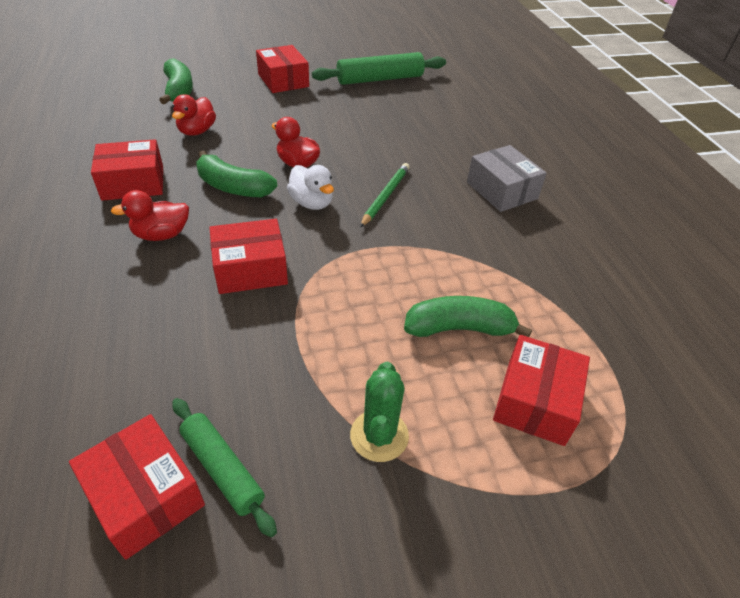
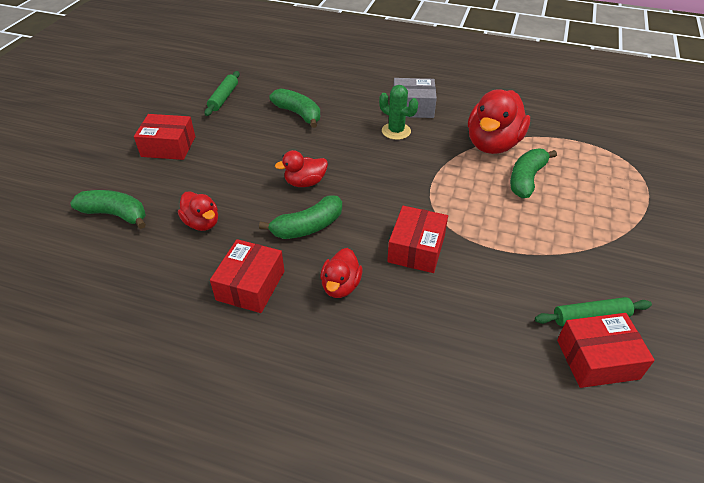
camera: 55 degrees left, 0 degrees up
white duck [287,165,334,210] -> none
green rolling pin [312,52,446,85] -> green rolling pin [204,71,240,116], size x0.63
green cactus [350,362,409,462] -> green cactus moved to [379,85,418,140]
green pencil [360,163,410,227] -> none
red box [493,335,590,446] -> none
none -> green banana [269,88,320,128]
none -> red duck [468,89,530,154]

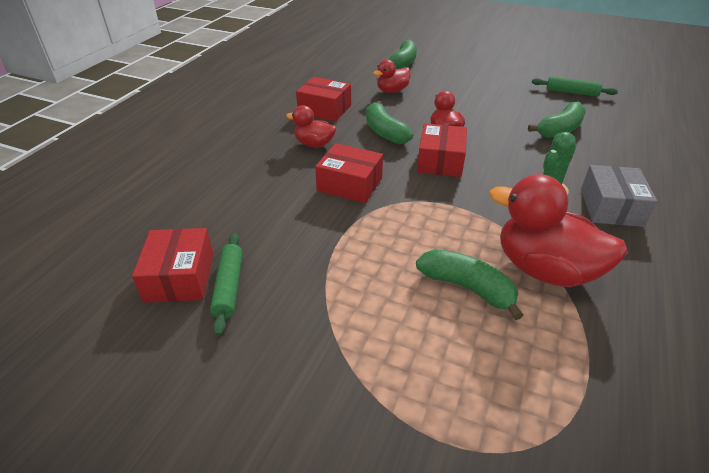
camera: 95 degrees right, 5 degrees down
red box [134,114,195,160] -> red box moved to [417,123,467,177]

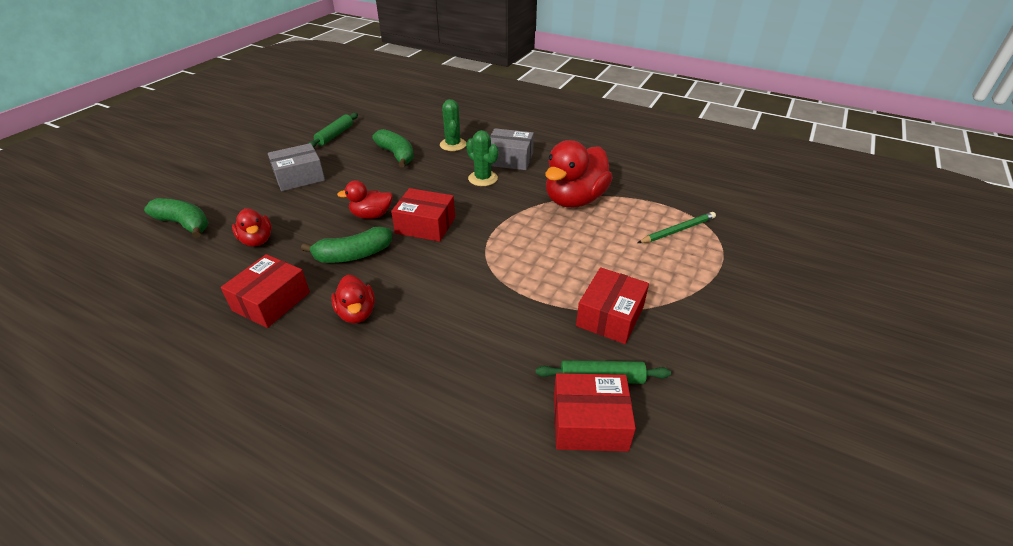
camera: 85 degrees left, 0 degrees up
red duck [286,105,336,148] -> red duck turned 45 degrees counterclockwise [331,274,375,323]
red box [315,143,383,203] -> red box moved to [576,267,649,344]
green banana [416,249,524,320] -> none
none -> grey box [268,143,325,191]
none -> green cactus [440,99,466,151]
none -> green pencil [638,212,716,243]

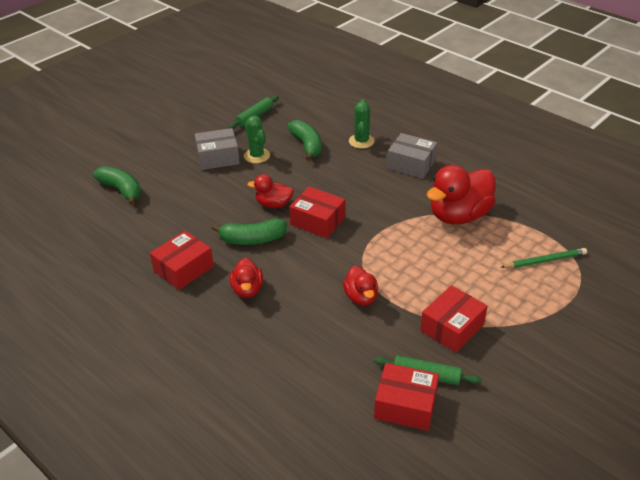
camera: 15 degrees right, 0 degrees up
red duck [232,208,272,247] -> red duck moved to [343,265,378,306]
green cactus [466,130,498,186] -> green cactus moved to [244,116,270,163]

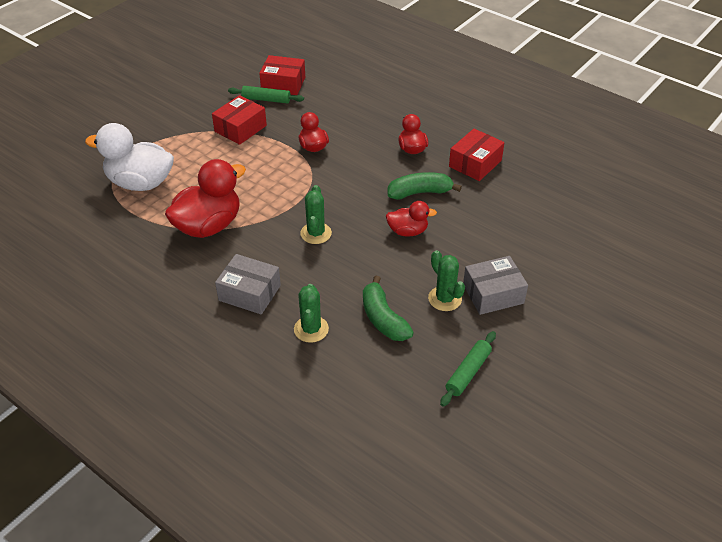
camera: 175 degrees right, 5 degrees up
green banana [93,166,141,205] -> none
red box [289,186,345,238] -> none
green pencil [501,248,587,268] -> white duck [85,123,174,191]
none -> green cactus [300,185,332,244]

